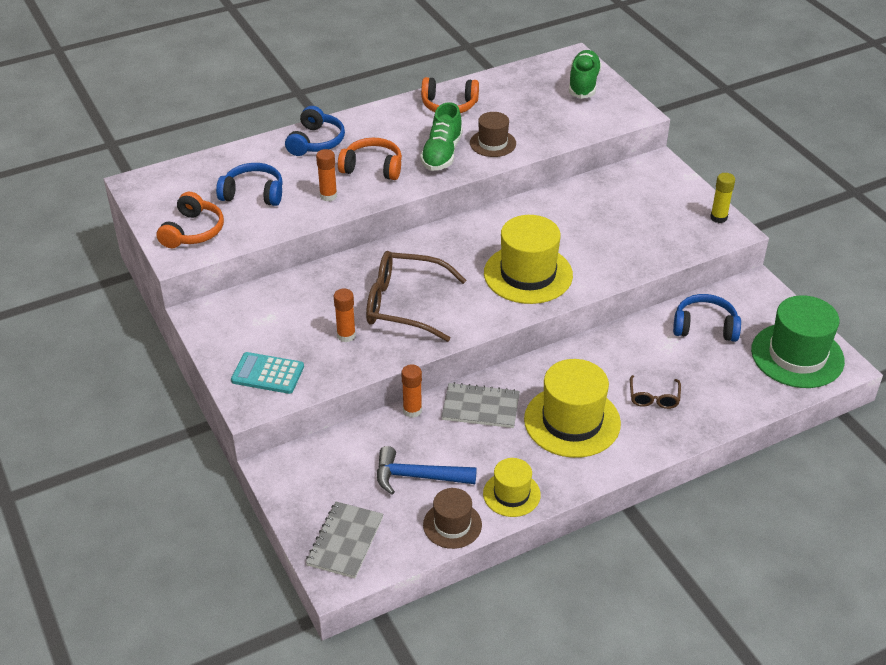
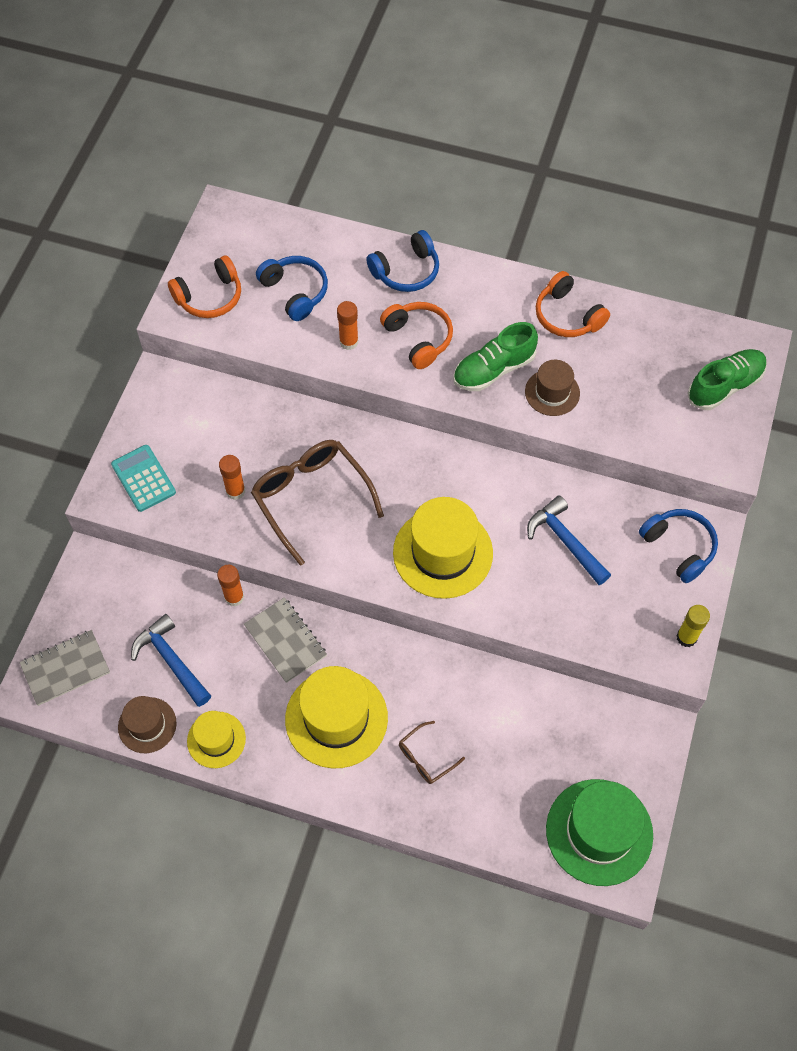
camera: 45 degrees right, 20 degrees up
blue headphones [673,294,741,342] -> blue headphones moved to [639,509,718,583]
none -> blue hammer [527,495,611,585]

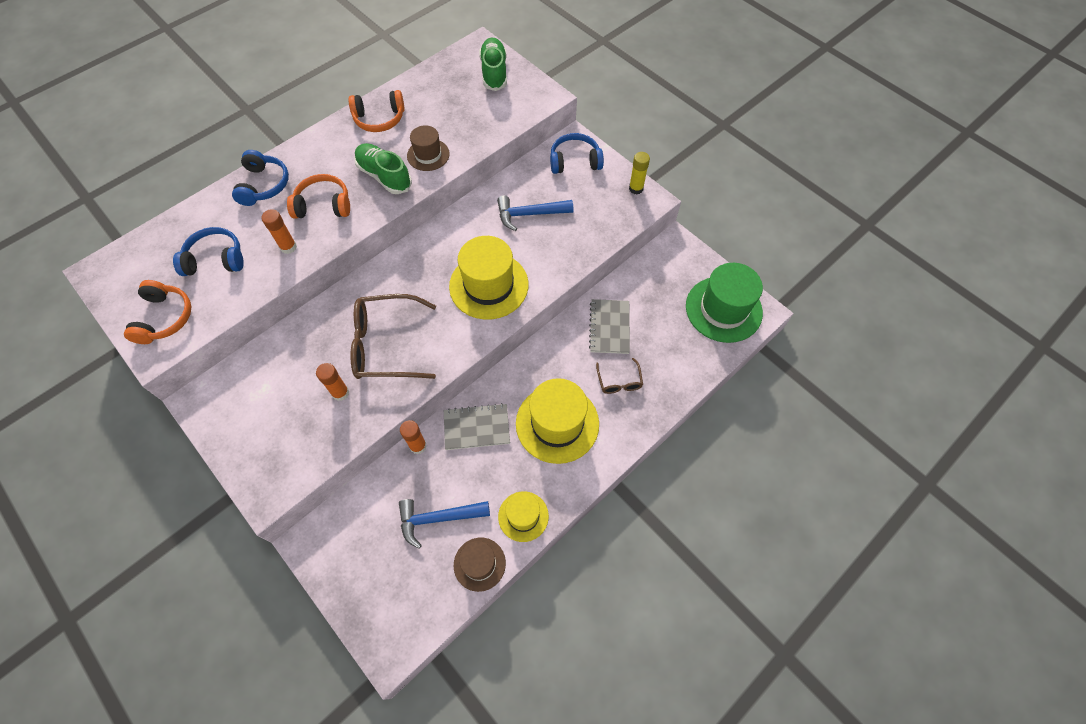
camera: 60 degrees left, 0 degrees up
grey notebook [19,630,110,706] -> grey notebook moved to [589,299,630,354]
turquoise calculator [111,445,176,512] -> none
green shoe [453,322,538,391] -> green shoe turned 135 degrees clockwise [354,143,412,194]

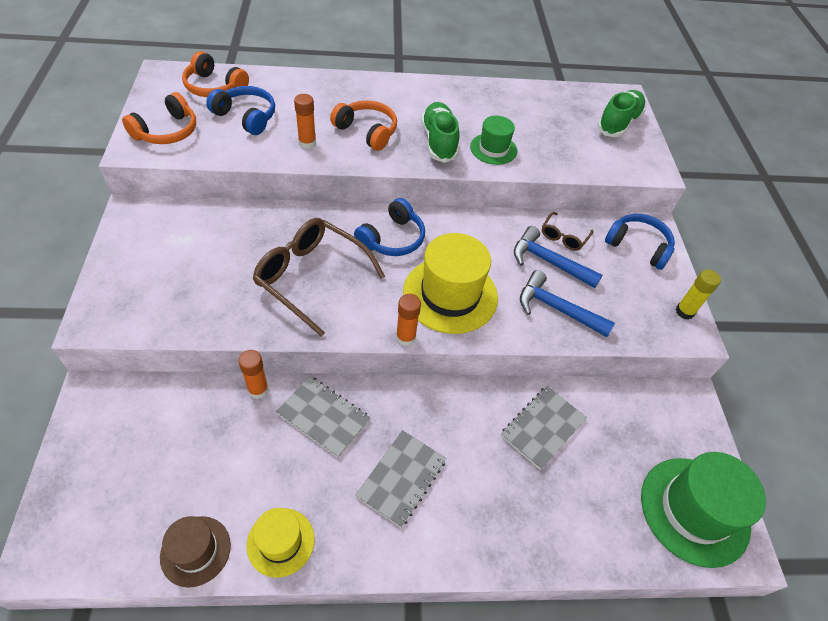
camera: 35 degrees right, 10 degrees down
blue headphones [232,150,289,206] -> blue headphones moved to [354,198,425,256]
orange glue stick [316,363,349,401] -> orange glue stick moved to [396,294,421,346]
orange headphones [348,90,405,132] -> orange headphones moved to [182,51,249,97]
blue hammer [399,499,490,549] -> blue hammer moved to [520,270,615,337]
brown hat [407,125,450,171] -> green hat [470,116,517,165]
yellow hat [516,378,599,464] -> grey notebook [355,430,446,528]
brown glasses [596,358,643,394] -> brown glasses moved to [542,212,593,251]

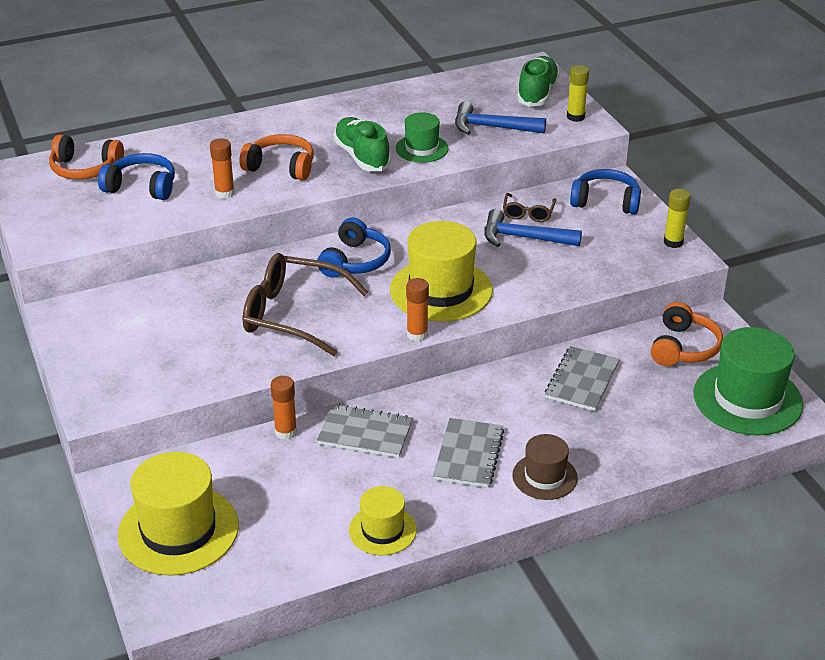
camera: 15 degrees left, 15 degrees down
orange headphones [122,92,196,144] -> orange headphones moved to [651,302,723,366]
brown hat [160,516,231,588] -> brown hat moved to [512,434,578,500]
blue hammer [520,270,615,337] -> blue hammer moved to [455,101,546,135]
none -> yellow hat [118,452,239,576]
none -> yellow glue stick [567,65,589,122]

